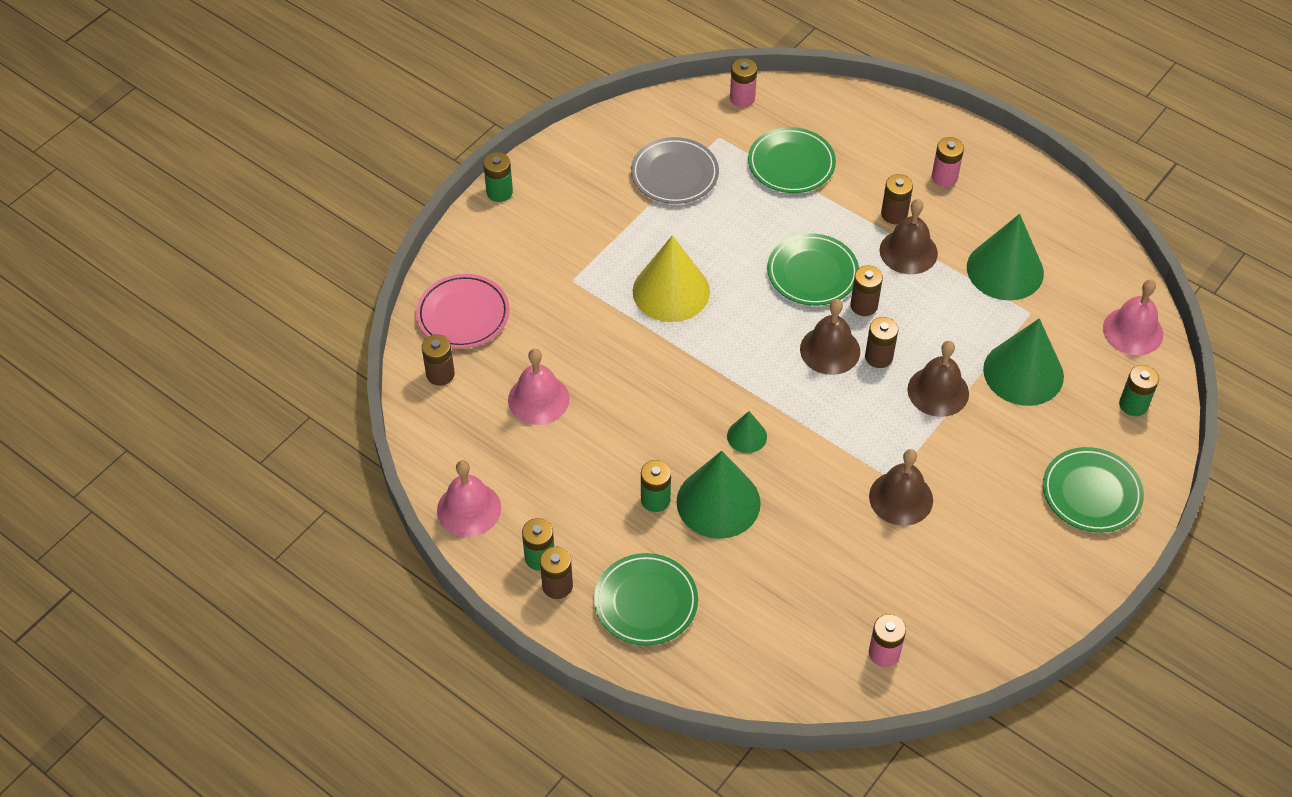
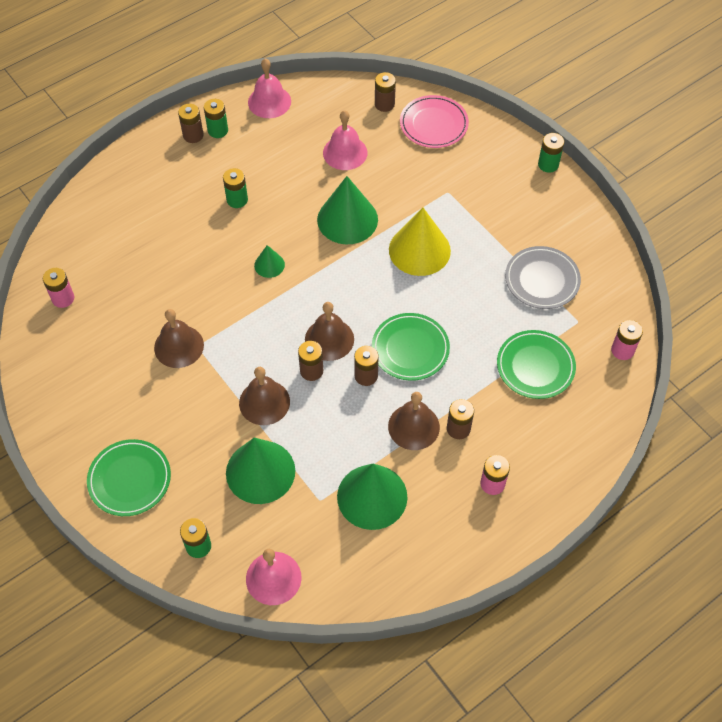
camera: 105 degrees right, 5 degrees up
green plate [594,553,698,646] -> none
green cone [676,451,761,539] -> green cone moved to [317,176,378,244]

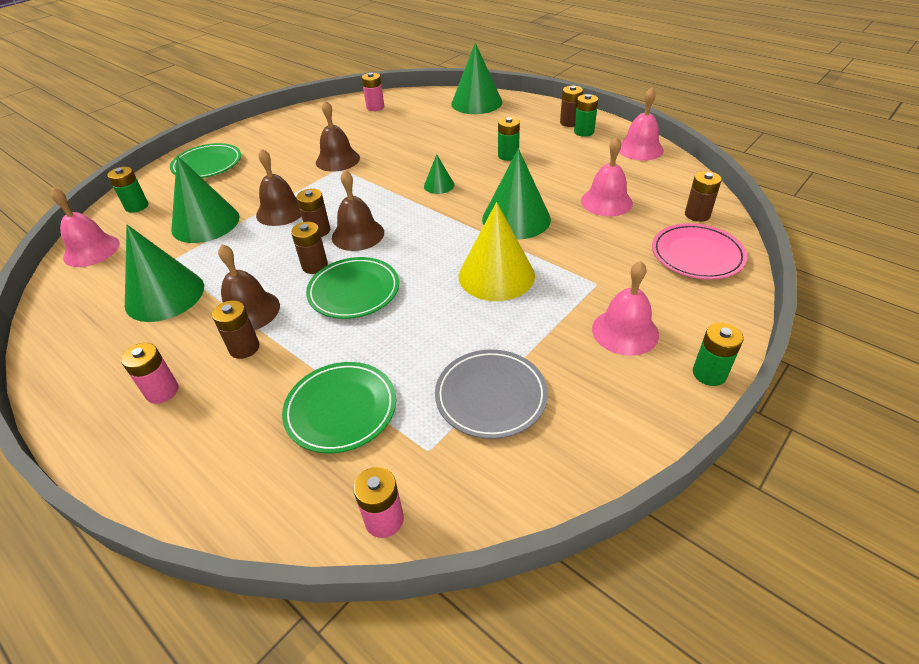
camera: 80 degrees right, 15 degrees down
none -> green cone [451,43,502,114]
none -> pink bell [592,261,659,356]

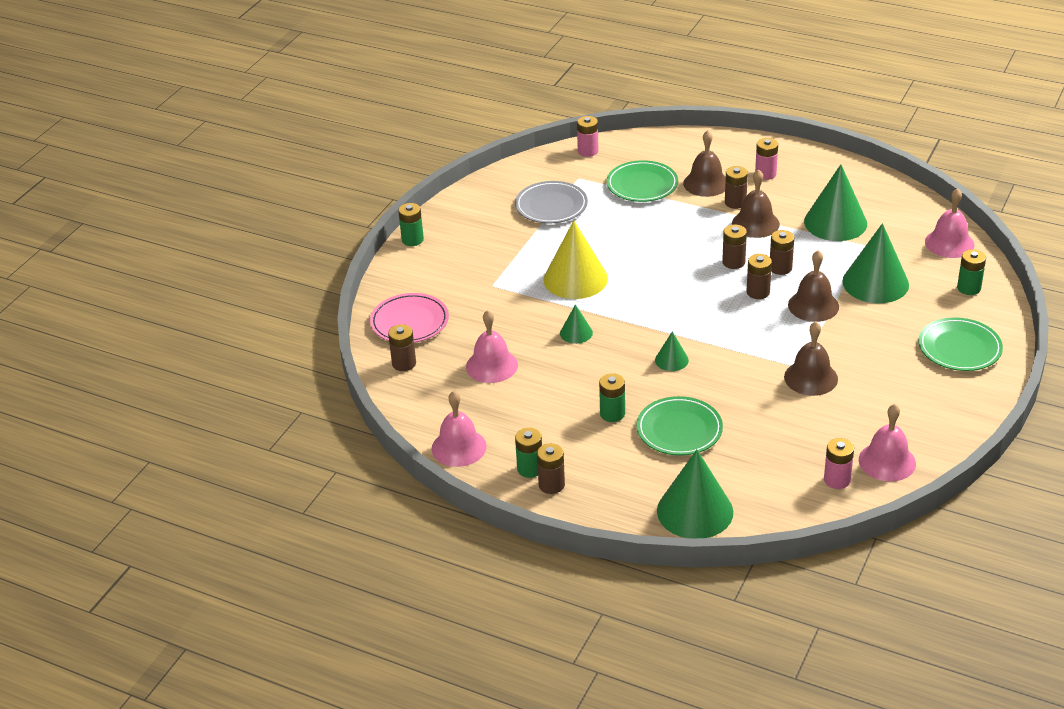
camera: 165 degrees right, 5 degrees down
green plate [306,257,399,319] -> green plate moved to [636,396,723,456]
brown bell [332,170,384,251] -> brown bell moved to [683,130,726,197]
green cone [482,148,551,240] -> green cone [560,304,593,344], size x0.49
pink bell [592,261,659,356] -> pink bell moved to [859,404,916,482]
none -> brown battery [770,230,794,275]

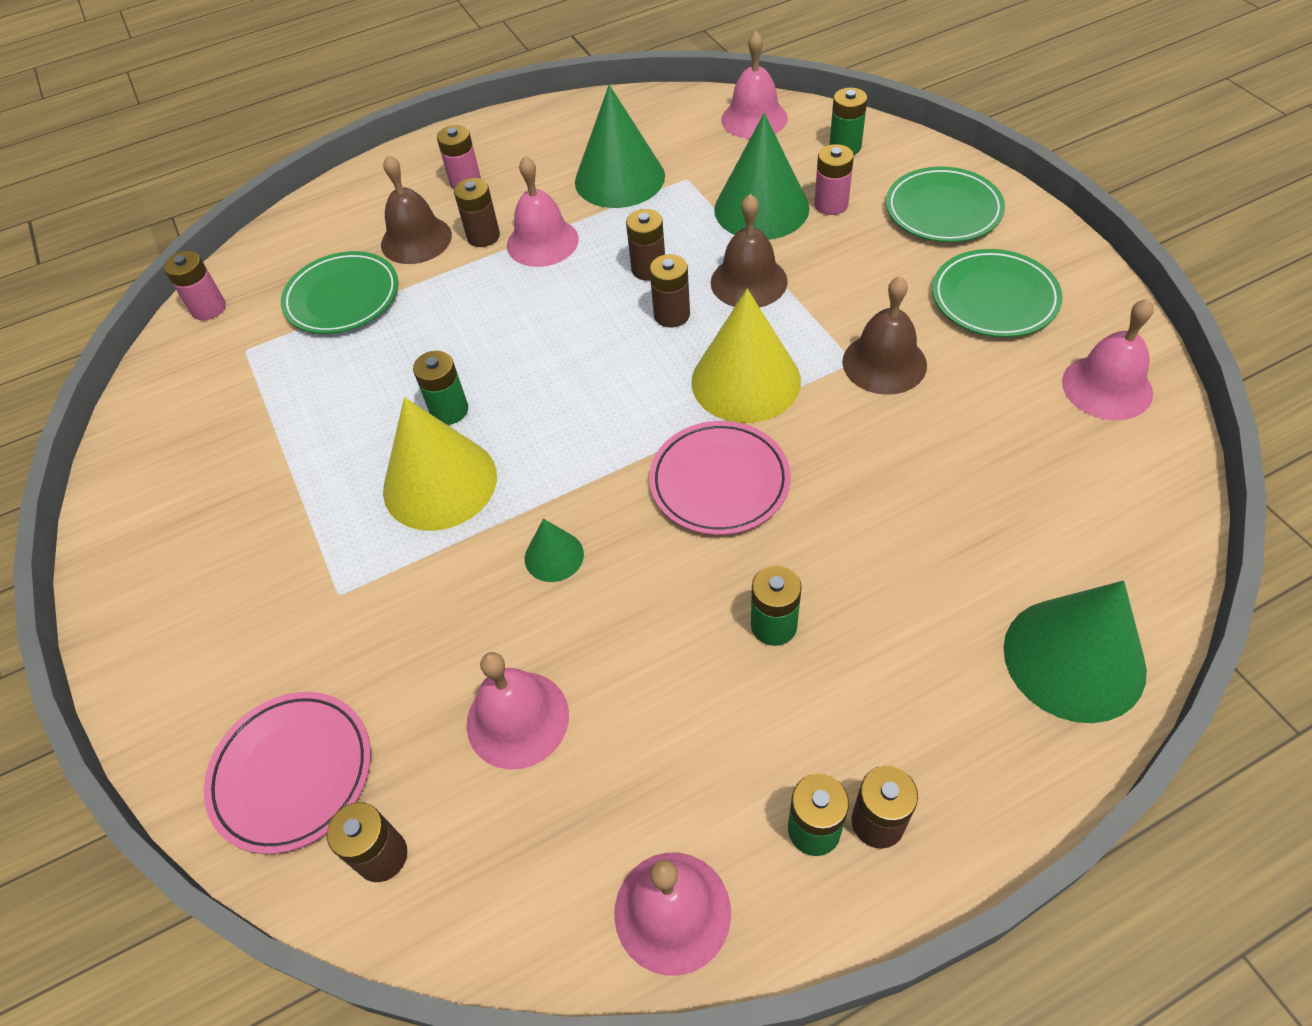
camera: 50 degrees left, 15 degrees up
green battery [398,203,424,246] -> green battery moved to [413,351,468,425]
grey plate [515,181,588,223] -> none
green plate [636,396,723,456] -> green plate moved to [932,249,1063,337]
green cone [655,331,689,371] -> pink plate [649,421,791,535]
brown battery [722,224,747,269] -> none
brown bell [732,169,780,238] -> pink bell [507,156,579,267]
pink battery [824,438,854,489] -> pink battery moved to [814,144,854,215]
none -> yellow cone [691,289,801,423]

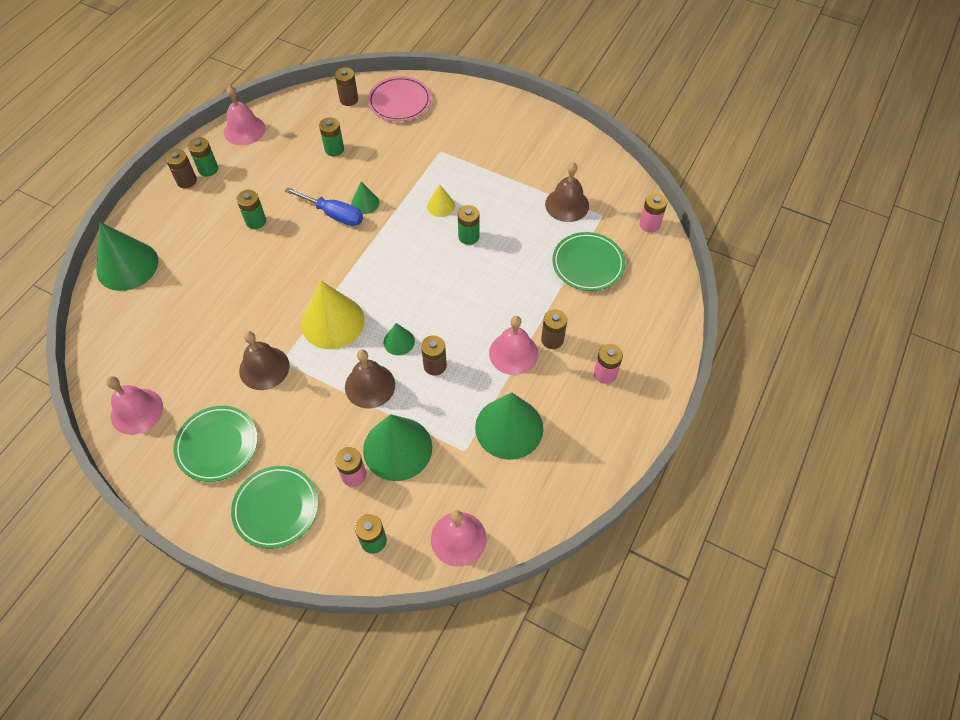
camera: 140 degrees right, 5 degrees up
brown bell [381,155,452,264] -> brown bell moved to [545,162,589,222]
yellow cone [383,397,497,531] -> yellow cone [427,185,455,217], size x0.49
pink bell [466,652,569,770] -> green battery [319,117,344,156]
brown battery [649,254,690,328] -> green cone [383,323,415,355]
pink plate [649,421,791,535] -> none
none -> blue screwdriver [285,187,363,226]

